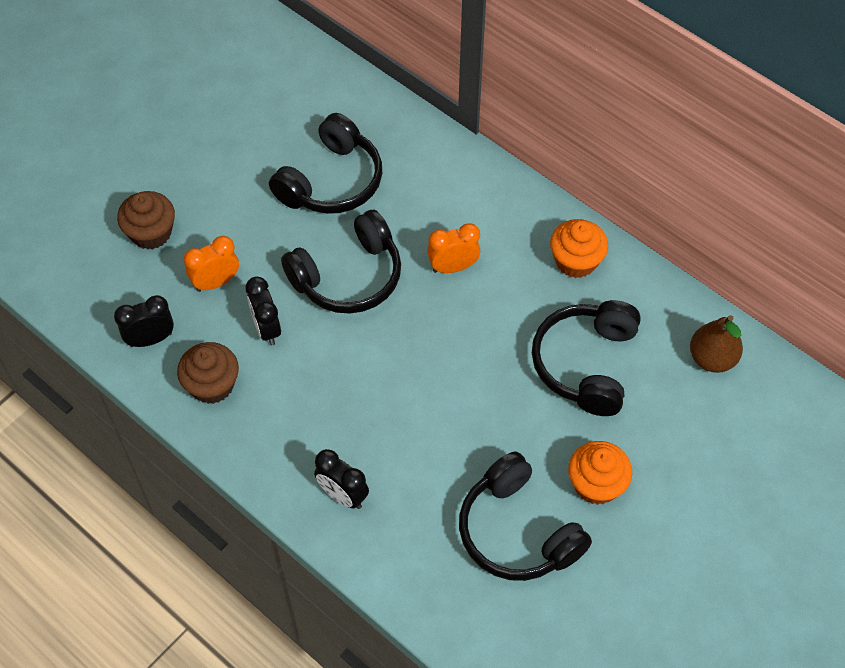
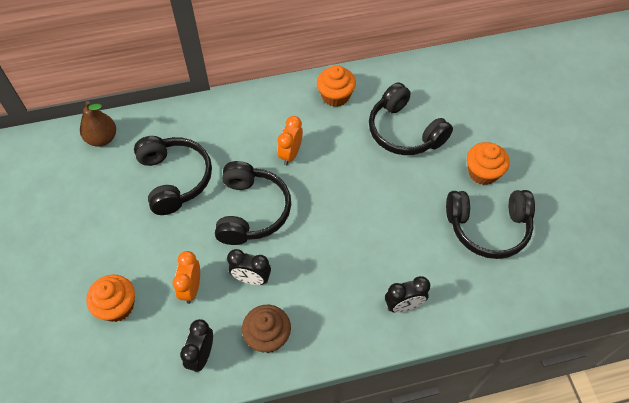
camera: 55 degrees left, 0 degrees up
brown cupcake [117,191,175,250] -> orange cupcake [86,274,135,322]
brown pear [690,315,743,373] -> brown pear moved to [80,101,116,147]

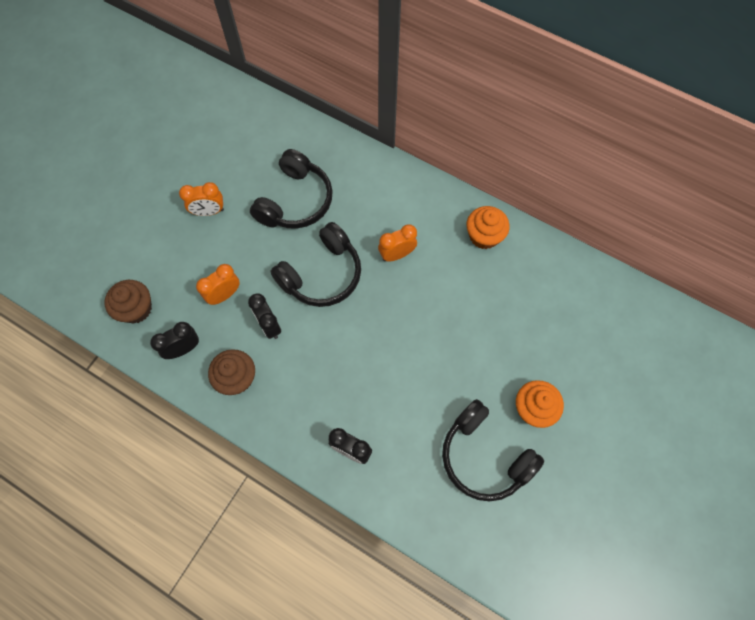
camera: 45 degrees right, 10 degrees up
brown pear [80,101,116,147] -> none
orange cupcake [86,274,135,322] -> none
black headphones [369,82,453,155] -> none
none -> brown cupcake [104,280,152,324]
none -> orange clock [179,182,224,216]

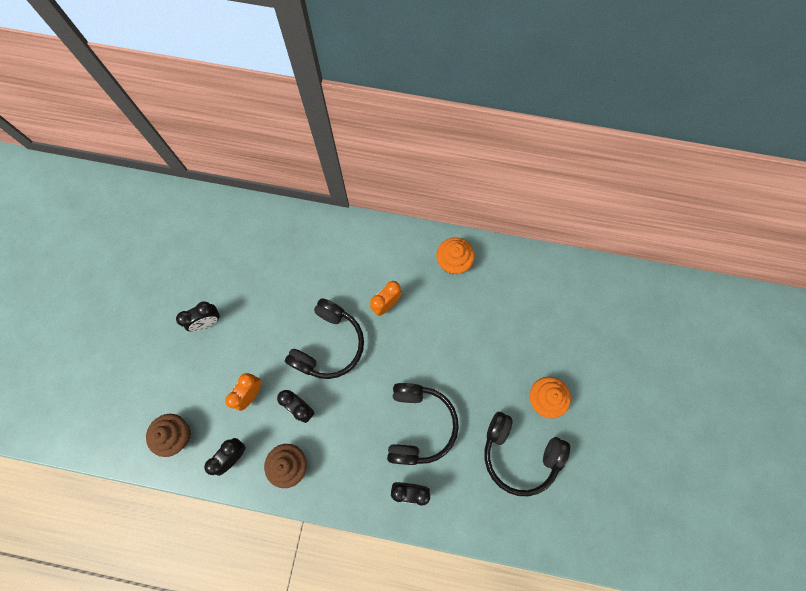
camera: 20 degrees left, 5 degrees up
orange clock [179,182,224,216] -> black clock [176,301,220,331]
black headphones [250,149,333,229] -> black headphones moved to [387,383,459,465]

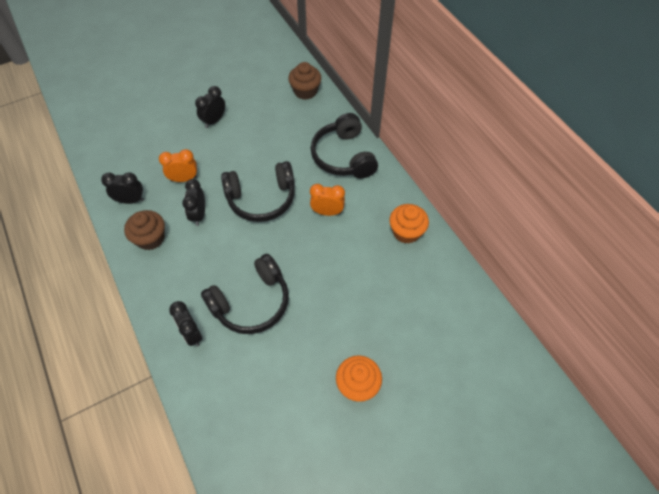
camera: 50 degrees right, 15 degrees down
brown cupcake [146,414,191,457] -> brown cupcake moved to [288,62,321,100]
black clock [176,301,220,331] -> black clock turned 105 degrees clockwise [195,86,225,128]
black headphones [484,412,570,496] -> black headphones moved to [310,113,378,178]

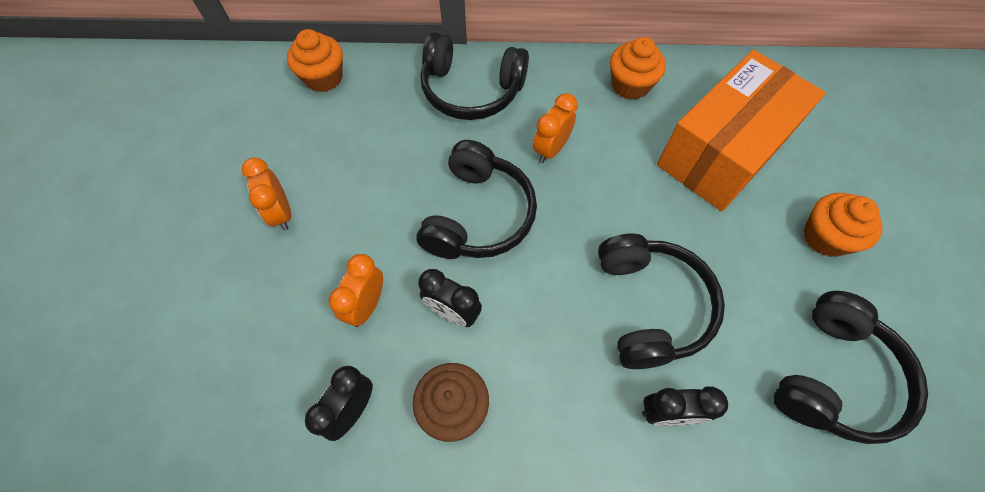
camera: 60 degrees left, 5 degrees up
black clock [195,86,225,128] -> orange clock [242,158,291,231]
brown cupcake [288,62,321,100] -> orange cupcake [287,29,343,92]
none -> orange box [657,49,826,211]
none -> black headphones [773,291,928,444]

